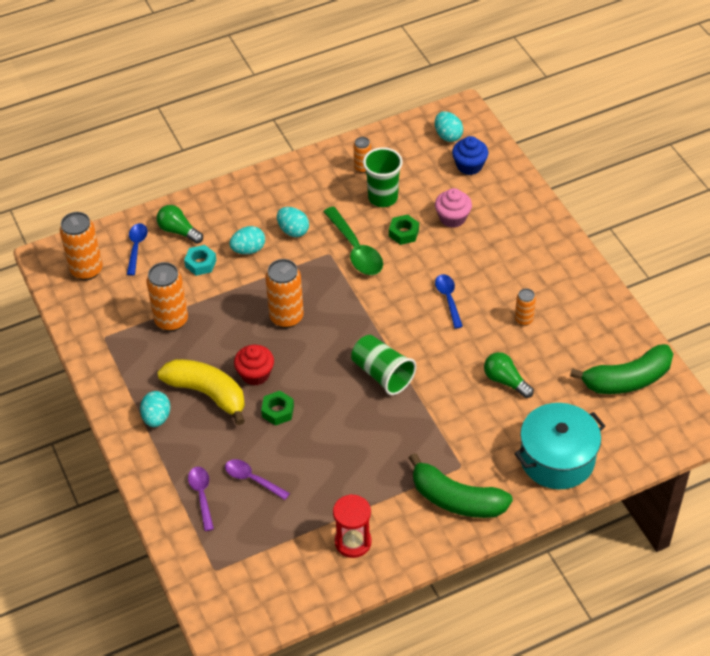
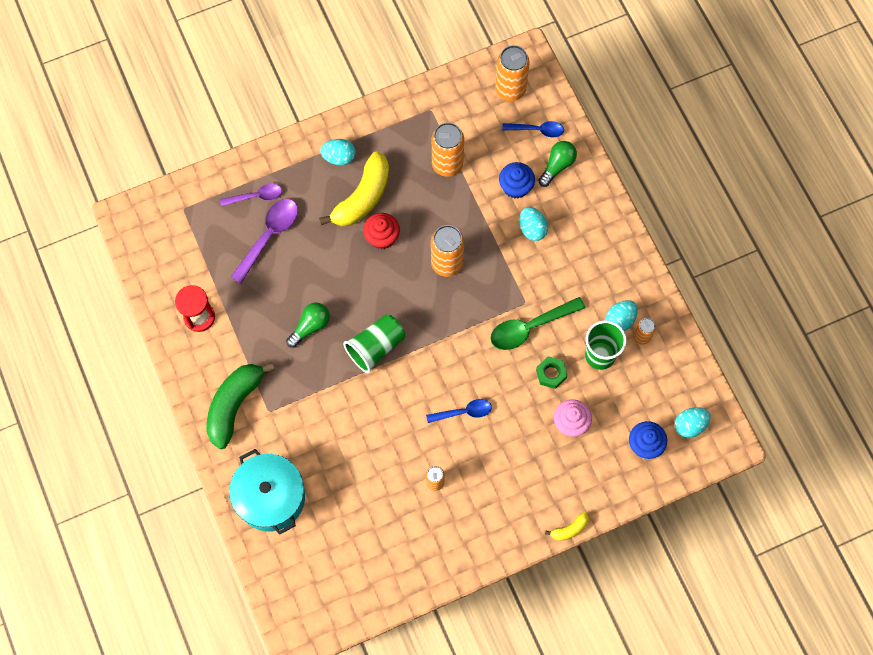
camera: 90 degrees right, 20 degrees up
turquoise nut [184,245,217,276] -> blue cupcake [499,162,535,199]
purple spoon [225,459,290,500] -> purple spoon [231,199,298,284], size x1.58
green nut [261,391,294,426] -> none
turquoise egg [277,207,309,237] -> turquoise egg moved to [606,300,638,331]
green light bulb [484,352,534,398] -> green light bulb moved to [286,303,330,348]
green banana [570,344,673,394] -> none
none -> yellow banana [545,512,589,541]

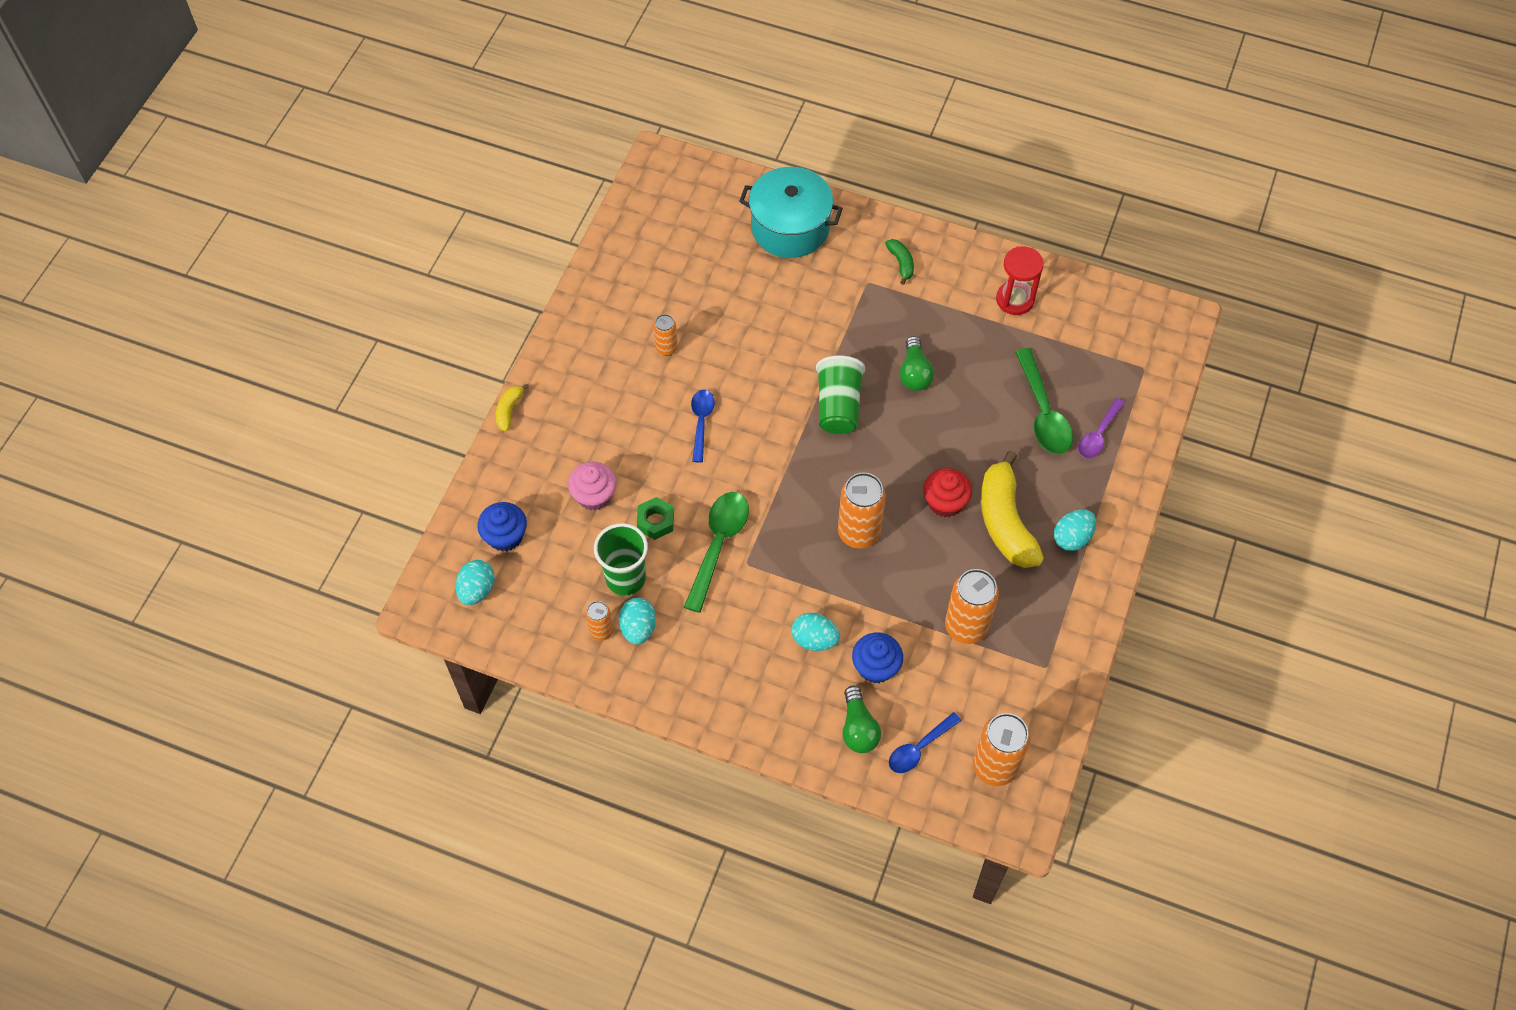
camera: 135 degrees right, 10 degrees down
green banana [206,362,275,449] -> green banana [885,239,914,285], size x0.46
purple spoon [231,199,298,284] -> green spoon [1015,348,1073,454]
blue spoon [426,399,492,423] -> blue spoon turned 150 degrees clockwise [691,389,715,463]

